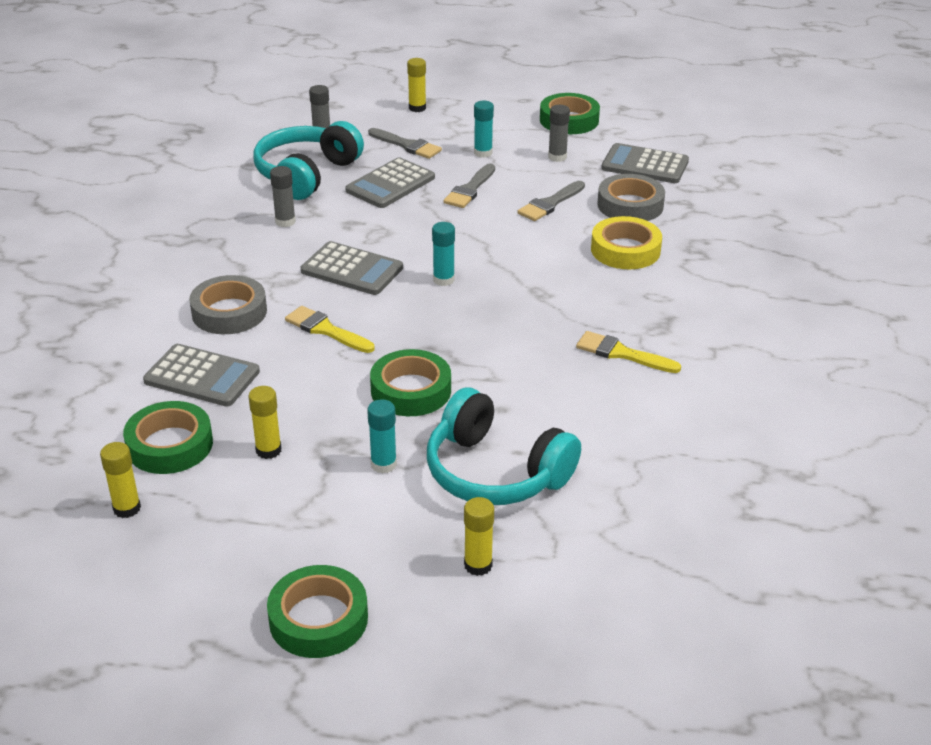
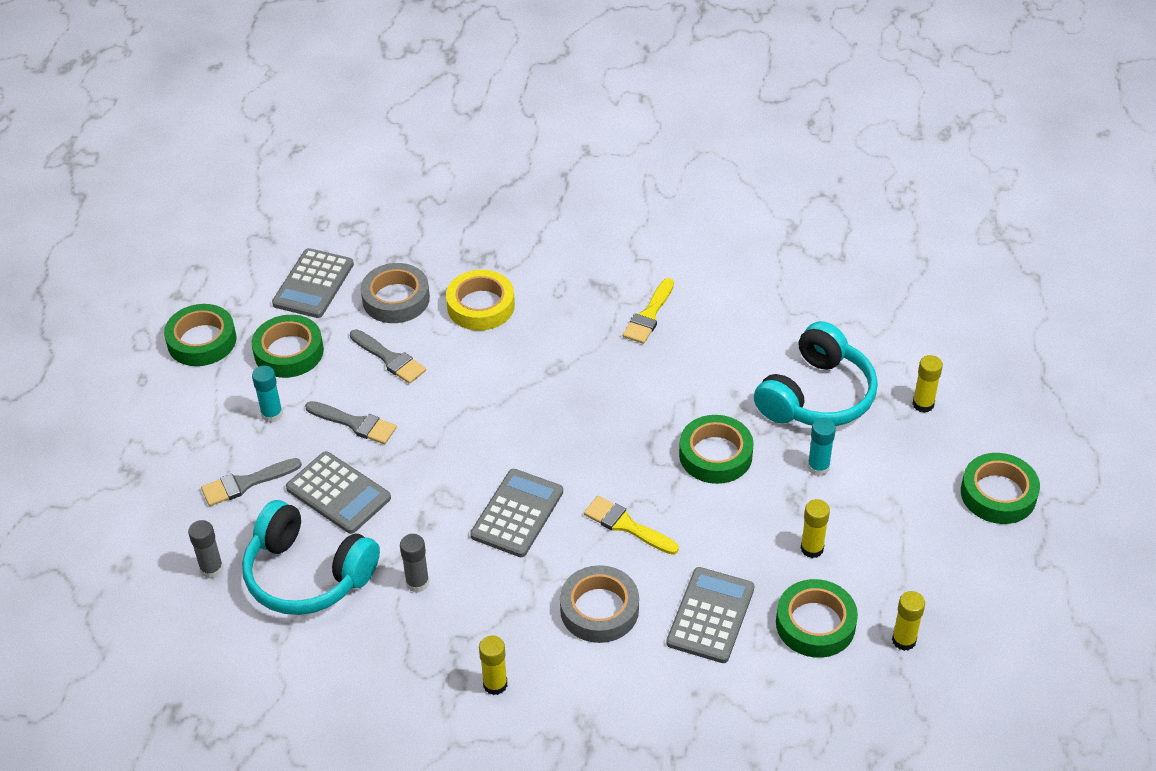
camera: 90 degrees left, 10 degrees up
yellow brush [285,306,374,353] -> yellow brush turned 90 degrees clockwise [584,496,679,555]
grey brush [368,128,442,159] -> grey brush turned 150 degrees counterclockwise [201,458,302,506]
yellow glue stick [407,58,426,112] -> yellow glue stick moved to [479,635,507,695]
turquoise glue stick [432,222,455,286] -> none
grey glue stick [548,105,570,162] -> green tape [252,315,324,378]

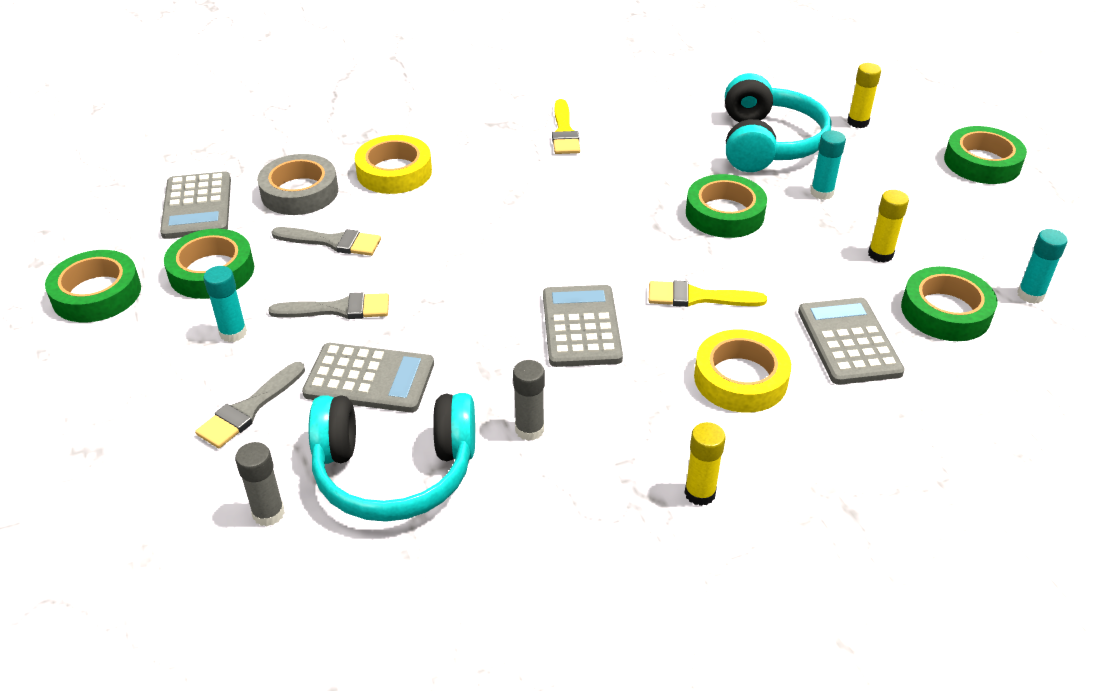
camera: 30 degrees left, 5 degrees down
grey tape [560,565,639,643] -> yellow tape [694,330,791,413]
yellow glue stick [892,591,925,651] -> turquoise glue stick [1017,229,1068,304]

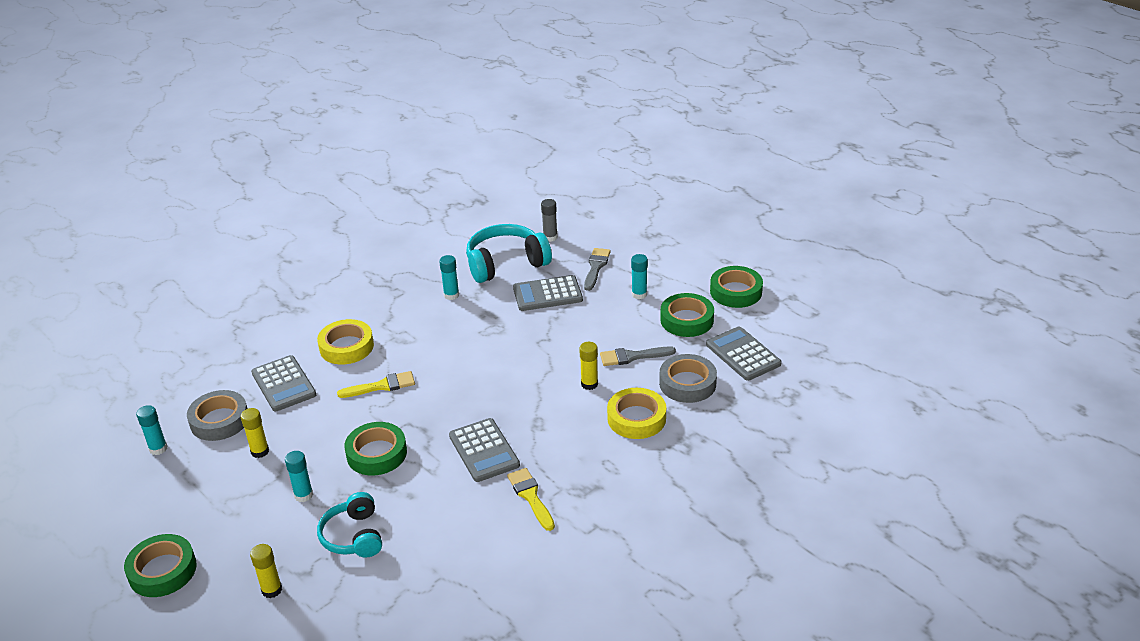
camera: 160 degrees right, 5 degrees down
grey brush [268,293,389,319] -> none
grey glue stick [513,360,545,441] -> turquoise glue stick [439,255,459,300]
grey calculator [543,285,623,367] -> grey calculator moved to [449,418,520,482]
yellow glue stick [685,422,726,506] -> yellow glue stick moved to [579,342,598,390]
turquoise headphones [725,73,831,172] -> turquoise headphones [317,492,382,558], size x0.65
green tape [901,266,997,341] -> grey tape [187,390,248,441]

